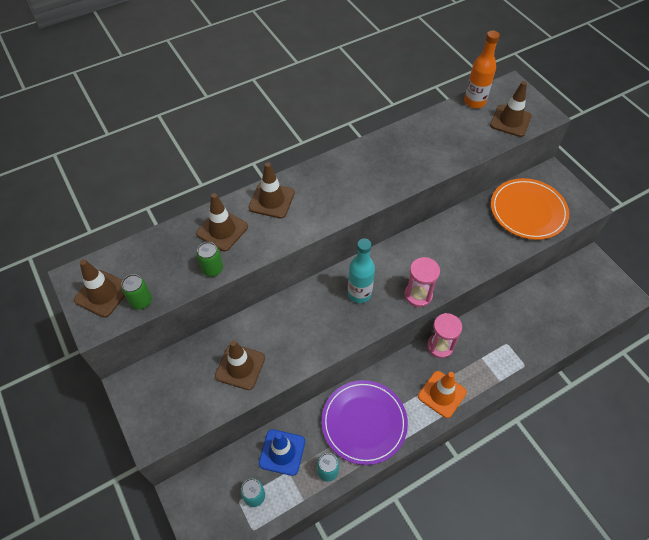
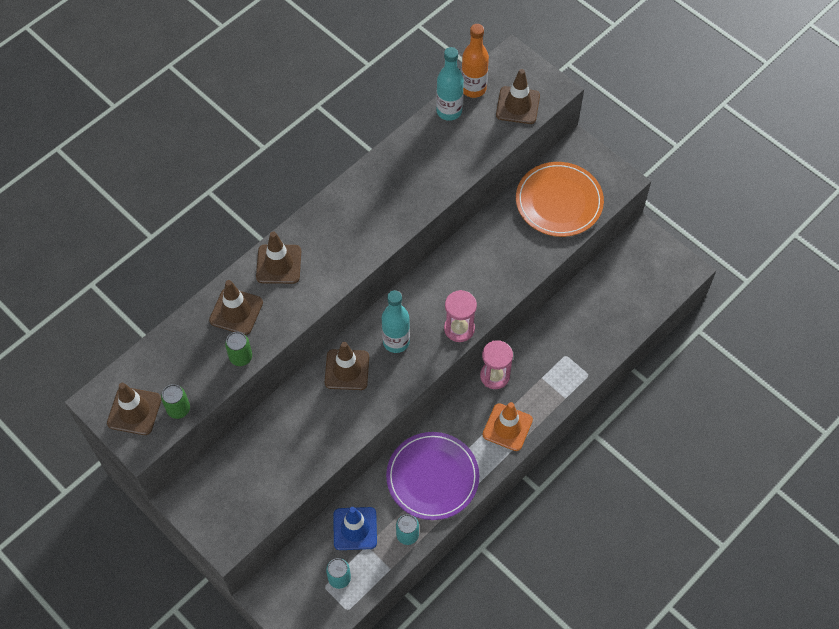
camera: 15 degrees left, 5 degrees up
brown traffic cone [215,340,265,390] -> brown traffic cone moved to [325,342,369,390]
none -> turquoise bottle [436,47,464,121]

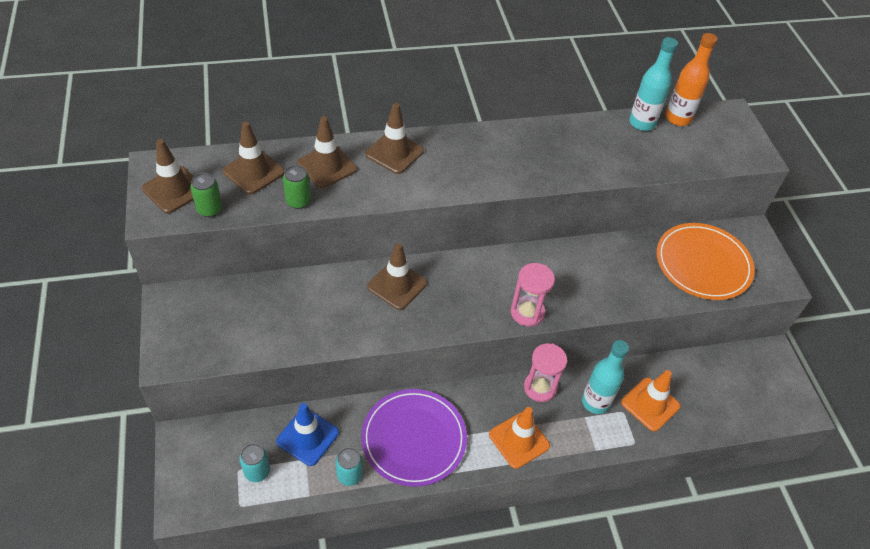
camera: 30 degrees right, 10 degrees down
turquoise bottle [382,290,410,353] -> turquoise bottle moved to [582,340,629,414]
brown traffic cone [496,69,540,124] -> brown traffic cone moved to [223,121,284,194]
none -> orange traffic cone [621,370,680,431]

